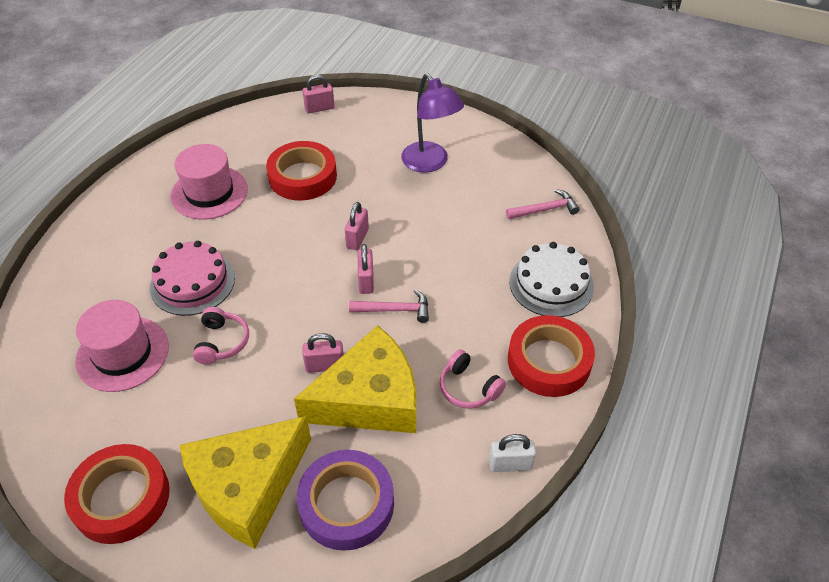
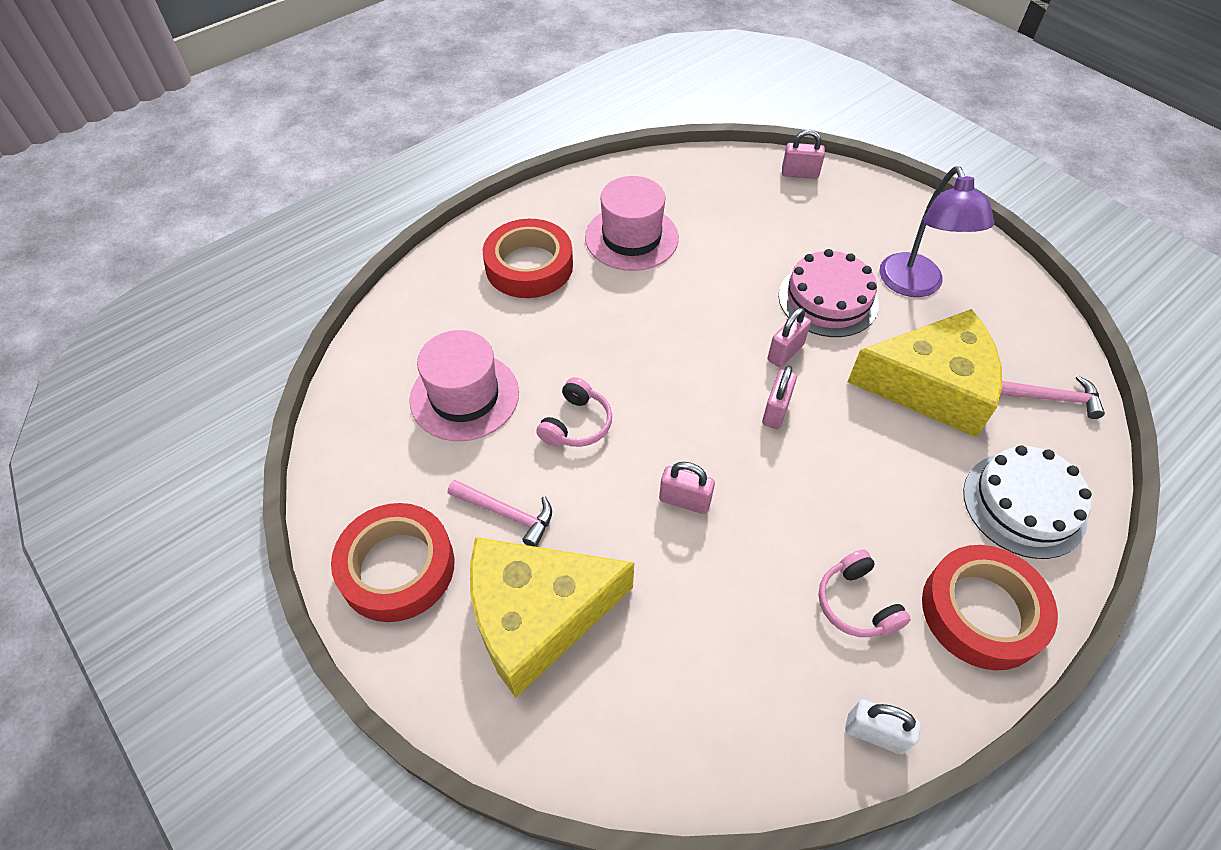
camera: 25 degrees right, 5 degrees up
pink cake [150,241,235,316] -> pink cake moved to [778,249,879,337]
red tape [266,141,337,201] -> red tape moved to [483,219,573,298]
yellow cheese [294,325,416,433] -> yellow cheese moved to [848,309,1002,438]
purple tape [297,450,394,551] -> none
pink hammer [349,289,429,323] -> pink hammer moved to [448,479,552,547]

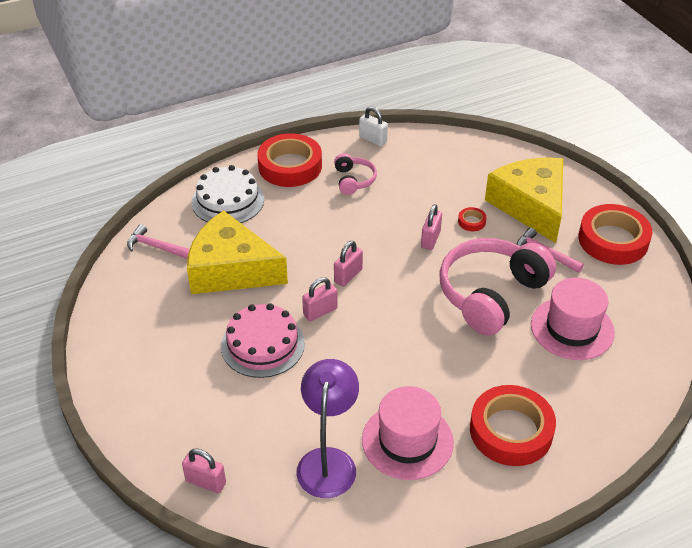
camera: 165 degrees left, 10 degrees down
yellow cheese [470,537,634,697] -> yellow cheese turned 105 degrees counterclockwise [485,157,563,243]
pink headphones [536,377,612,447] -> pink headphones [440,238,556,336], size x2.10
pink padlock [659,462,715,514] -> pink padlock turned 75 degrees clockwise [421,204,442,250]
purple lamp [880,167,994,297] -> purple lamp moved to [296,359,359,498]
none -> red tape [458,207,487,231]

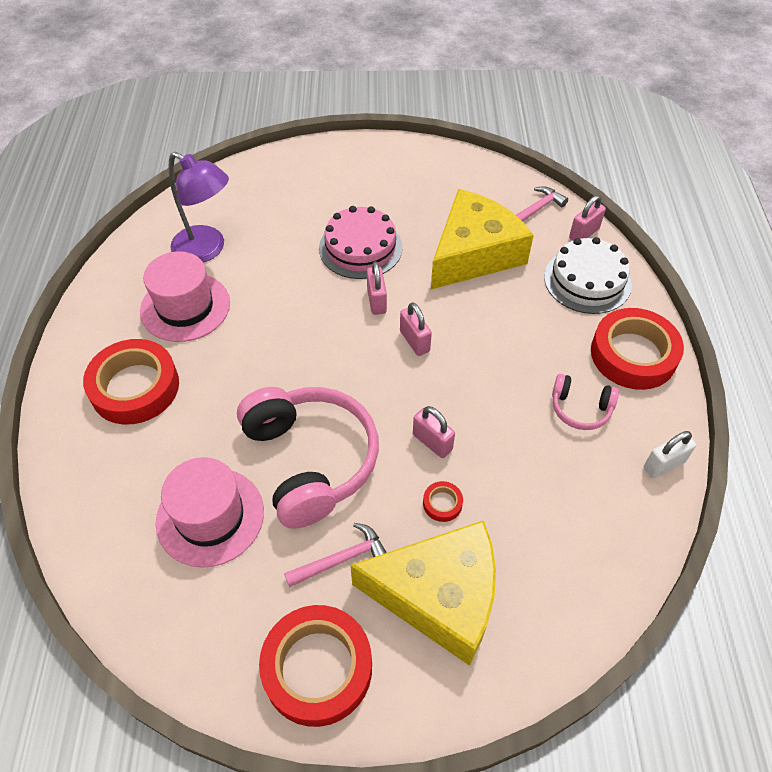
camera: 115 degrees right, 10 degrees up
pink padlock [182,449,226,493] -> pink padlock moved to [569,195,606,241]

